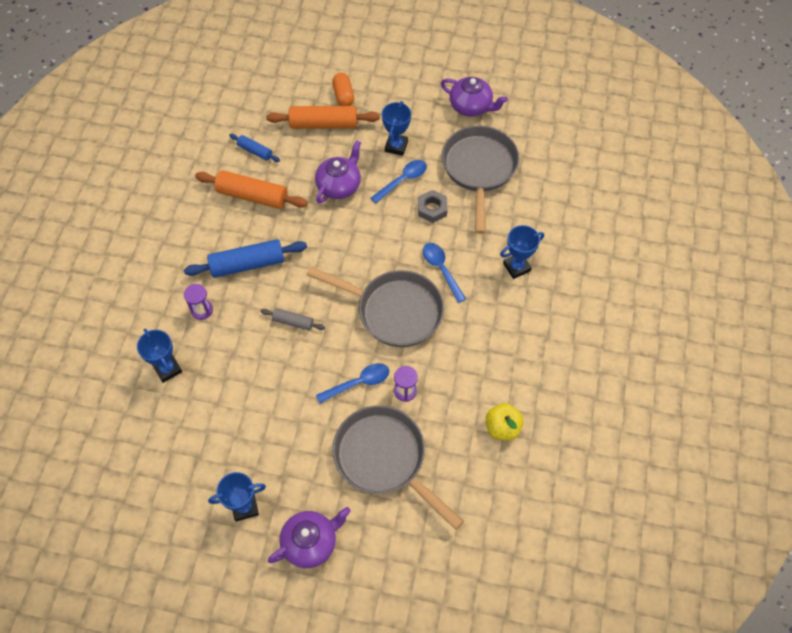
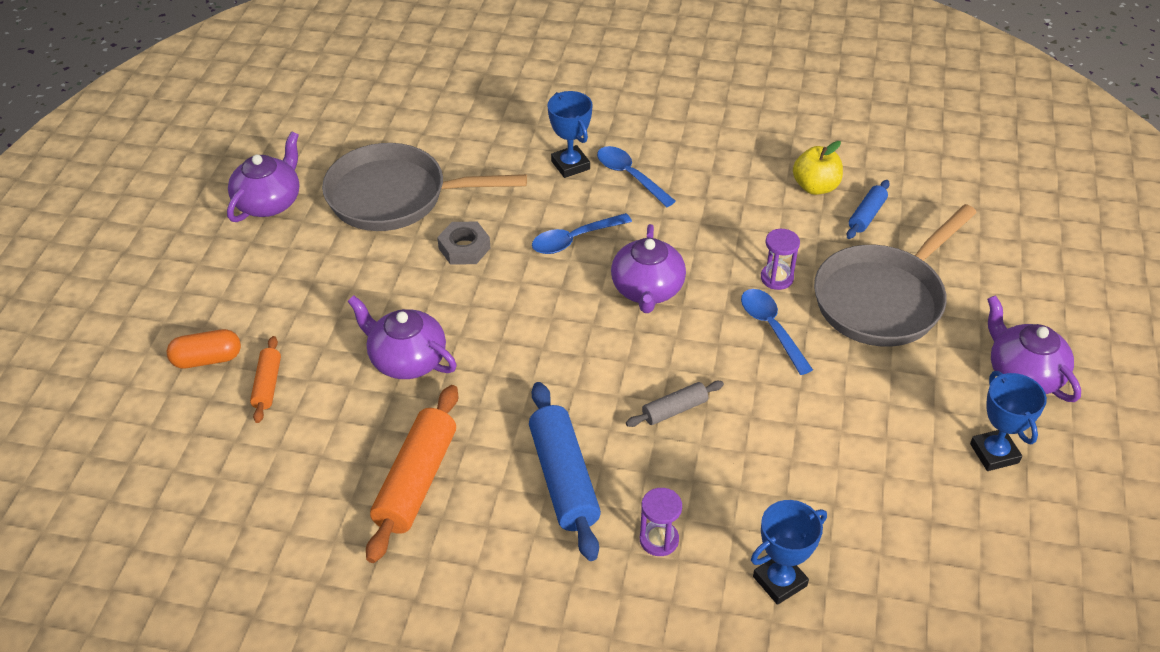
camera: 90 degrees left, 15 degrees down
blue rolling pin [229,134,280,162] -> blue rolling pin moved to [847,180,890,239]
grey rolling pin [260,308,325,331] -> grey rolling pin turned 45 degrees clockwise [626,381,724,427]
orange rolling pin [266,106,380,129] -> orange rolling pin [250,336,281,423], size x0.53
grey pan [306,266,444,347] -> purple teapot [611,224,686,313]
blue spoon [371,160,427,204] -> blue spoon moved to [597,146,676,207]
blue trophy [382,101,411,156] -> none

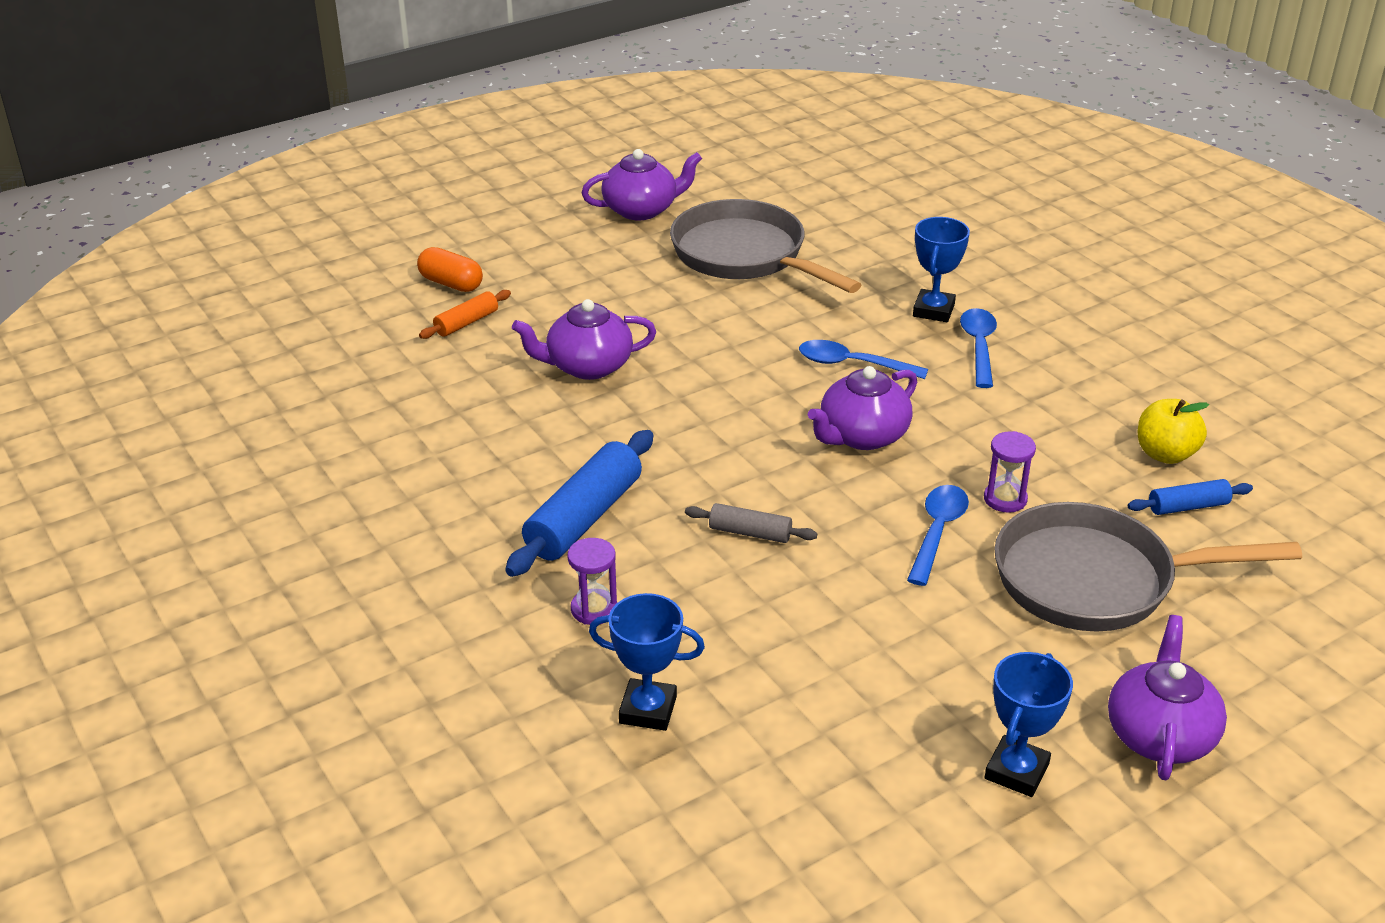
camera: 45 degrees right, 10 degrees down
purple teapot [347,295,457,379] -> purple teapot turned 90 degrees counterclockwise [512,299,656,380]
orange rolling pin [366,385,458,563] -> none
grey nut [437,222,490,265] -> none

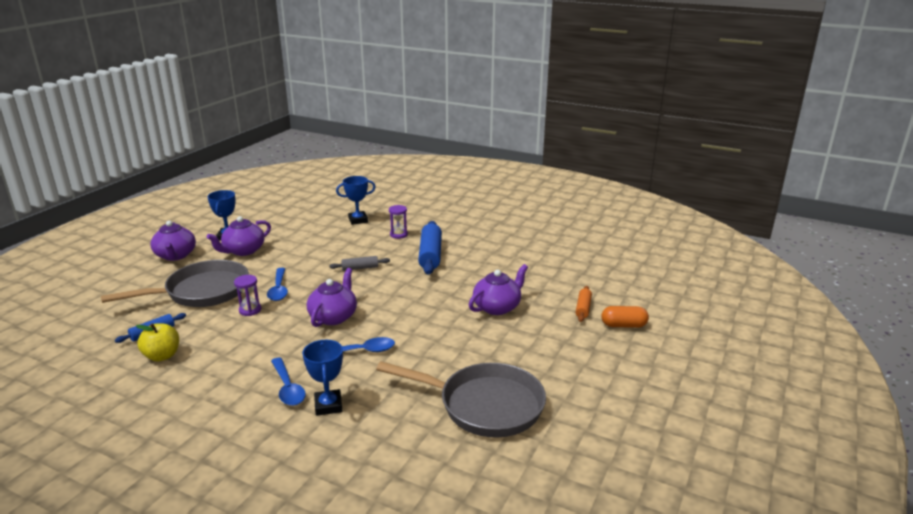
camera: 150 degrees right, 10 degrees down
purple teapot [582,149,702,220] -> purple teapot moved to [207,216,271,256]

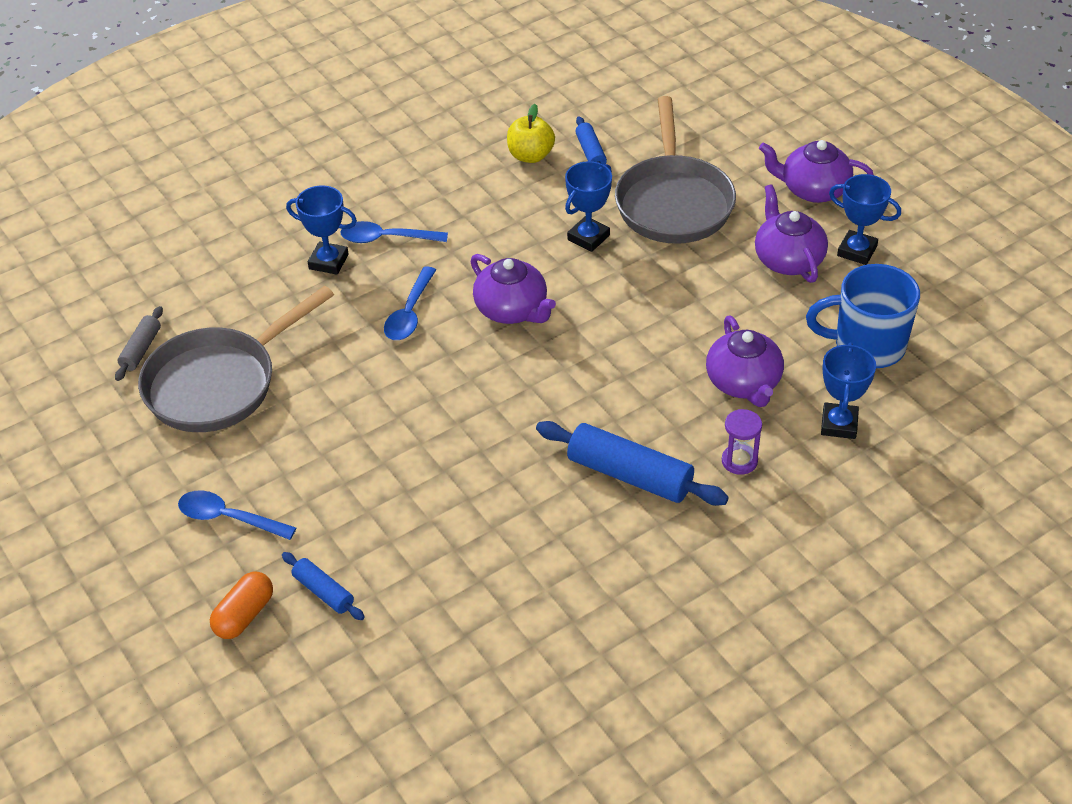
camera: 120 degrees right, 20 degrees up
purple hourglass [234,275,261,316] -> blue trophy [565,161,612,252]
blue spoon [267,268,288,301] -> blue spoon moved to [178,491,296,540]
grey rolling pin [329,256,390,271] -> grey rolling pin moved to [115,306,163,381]
purple teapot [469,264,528,315] -> purple teapot moved to [706,316,784,407]
orange rolling pin [575,286,592,322] -> blue rolling pin [282,552,365,620]
none -> blue mug [806,264,920,368]

